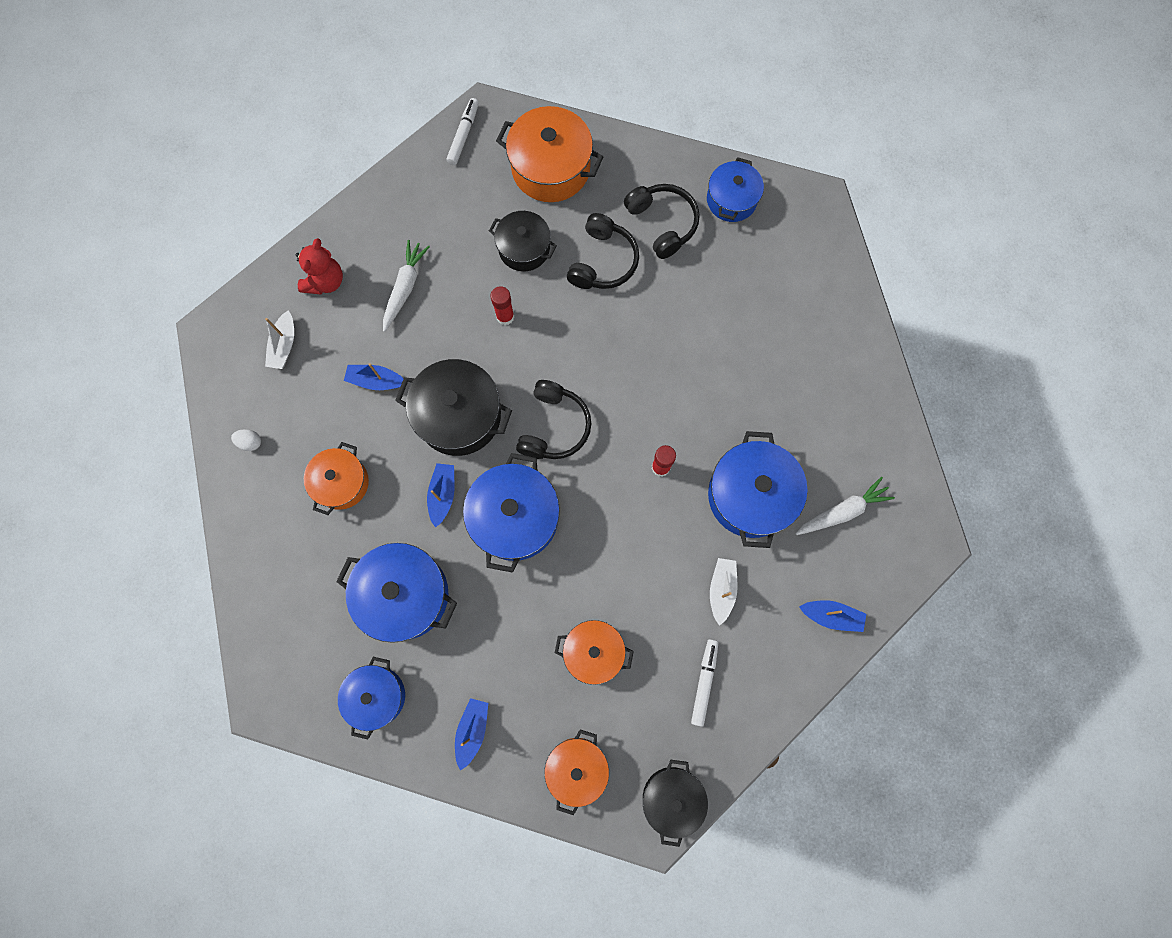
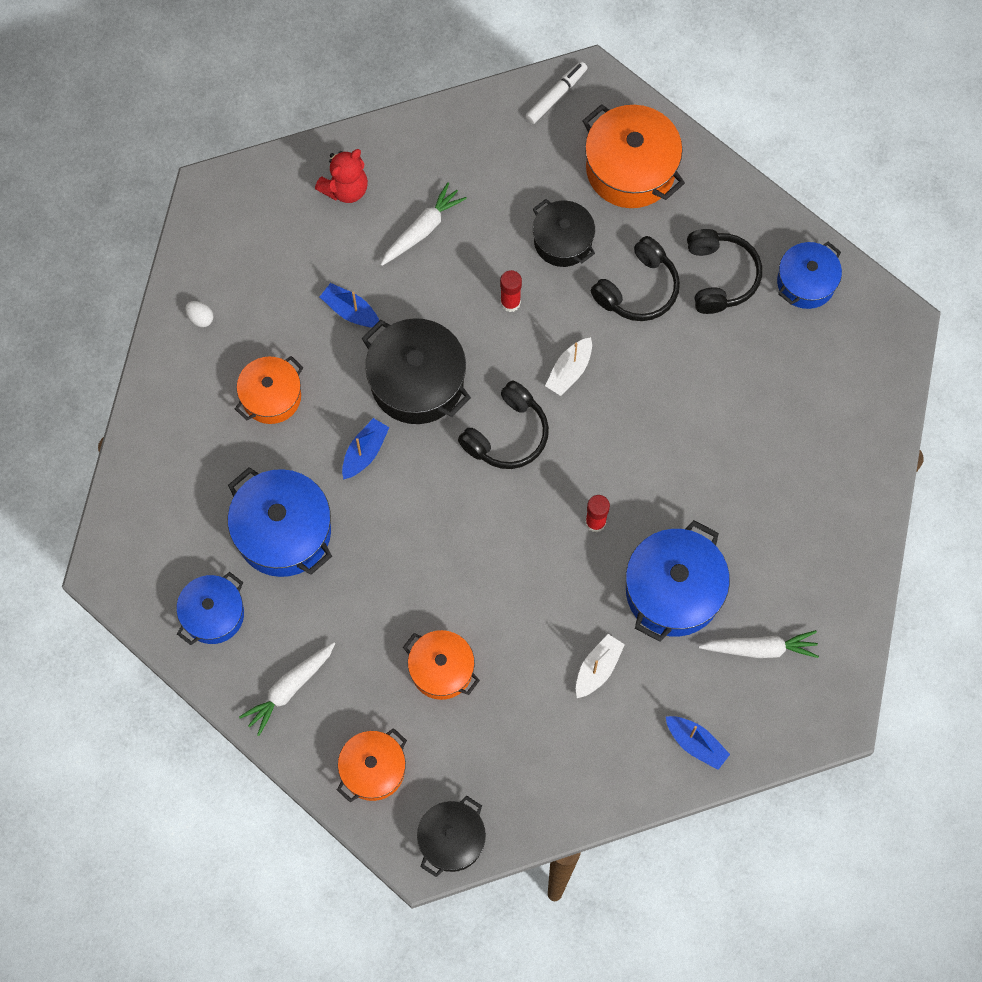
camera: 25 degrees right, 5 degrees down
white boat [265,310,294,369] -> white boat moved to [545,337,592,396]
blue boat [455,698,488,771] -> white carrot [239,642,335,736]
blue pot [463,453,560,573] -> none
white marker [691,639,718,727] -> none

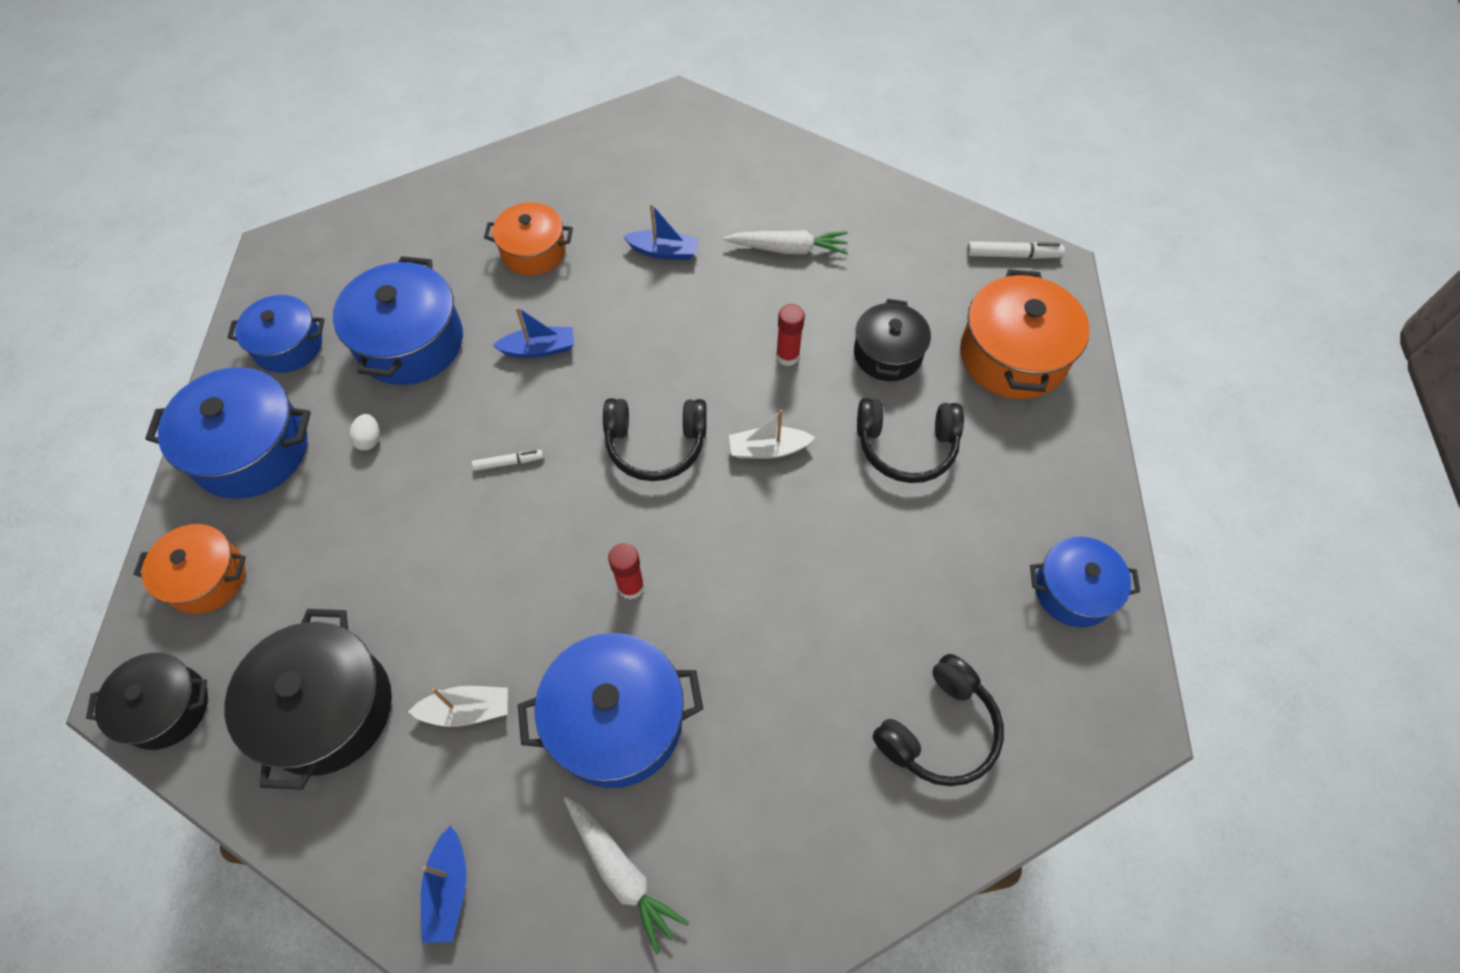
camera: 50 degrees right, 10 degrees down
white egg [185,301,214,327] -> white egg moved to [349,414,380,451]
white carrot [239,642,335,736] -> blue pot [145,367,311,499]
red teddy bear [315,149,368,203] -> none
blue boat [320,283,379,328] -> blue boat turned 105 degrees clockwise [623,204,699,260]
black pot [362,318,471,424] -> black pot moved to [224,609,392,790]
orange pot [403,630,480,700] -> none
black headphones [687,229,762,314] -> black headphones moved to [872,654,1004,786]
none -> white marker [472,450,543,471]

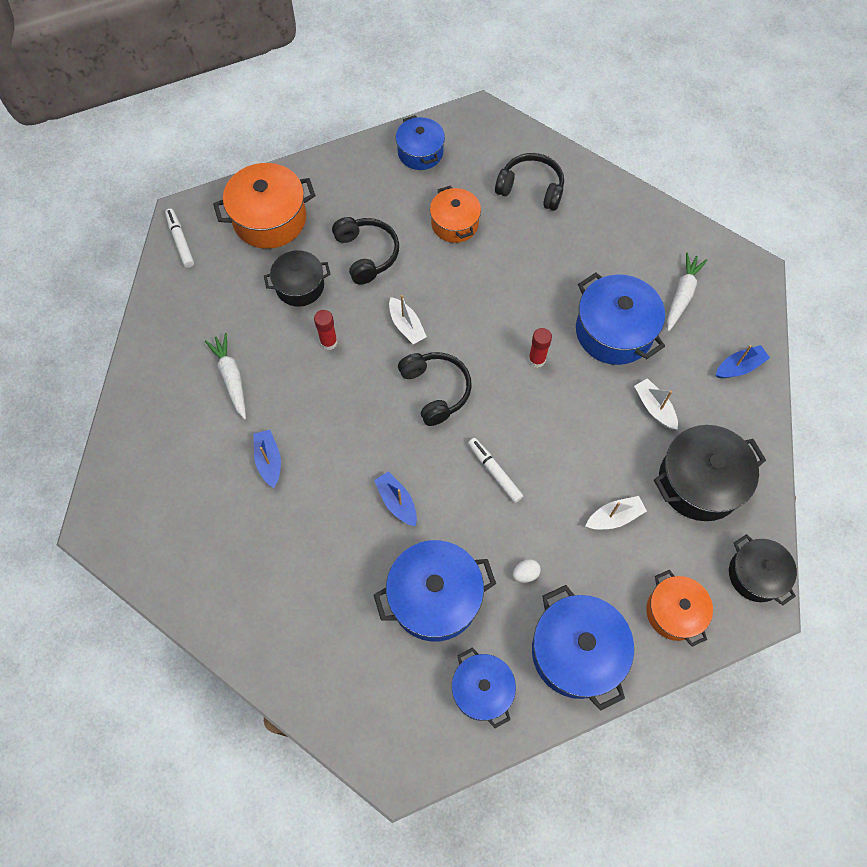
camera: 115 degrees left, 5 degrees up
white marker [472,450,543,471] -> white marker [468,438,523,503], size x1.54
orange pot [484,202,573,276] -> orange pot moved to [430,185,481,243]
none -> white boat [586,496,647,529]

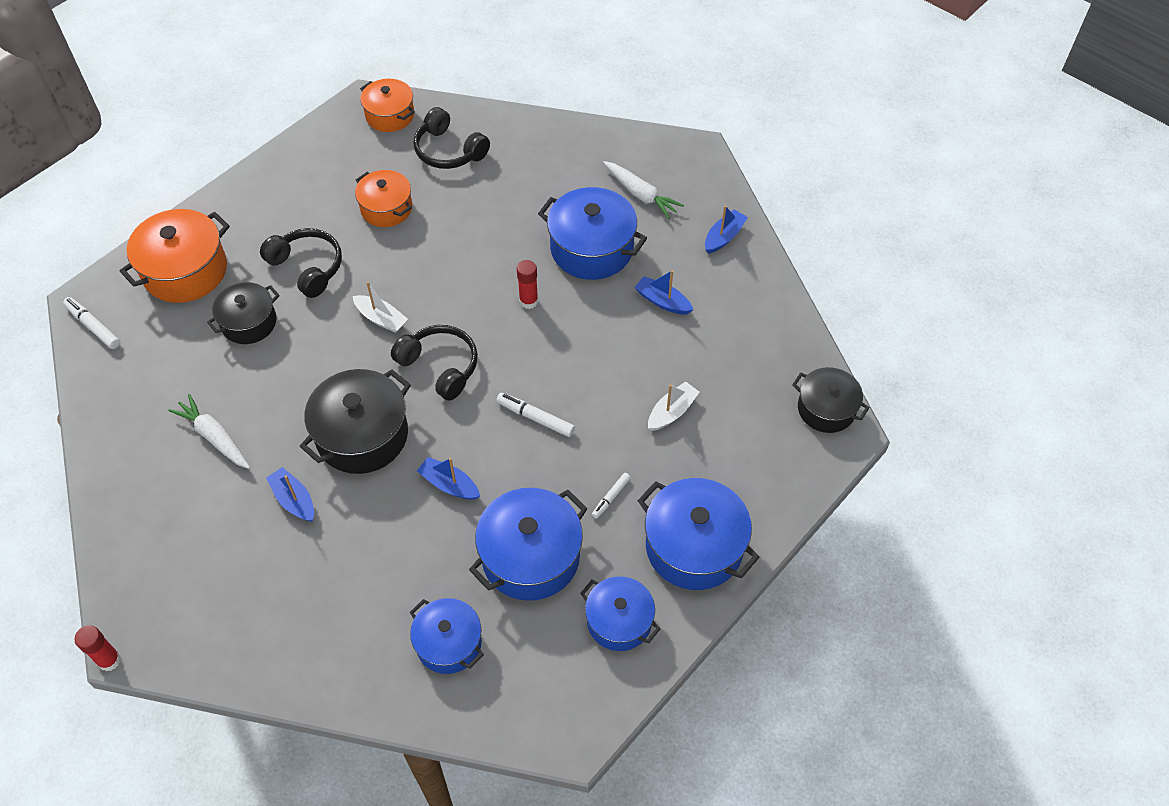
camera: 25 degrees left, 10 degrees down
red glue stick [314,310,338,350] -> red glue stick moved to [74,625,121,671]
blue pot [396,115,445,170] -> blue pot moved to [410,598,484,674]
black headphones [495,153,564,211] -> black headphones turned 135 degrees counterclockwise [414,107,490,169]
white egg [513,559,541,583] -> white marker [592,473,631,519]
white boat [634,378,678,430] -> blue boat [634,270,693,314]
orange pot [647,570,713,647] -> orange pot moved to [360,79,415,132]
black pot [654,425,766,521] -> black pot moved to [300,369,411,474]
white carrot [667,253,708,331] -> white carrot turned 135 degrees clockwise [603,161,684,219]

